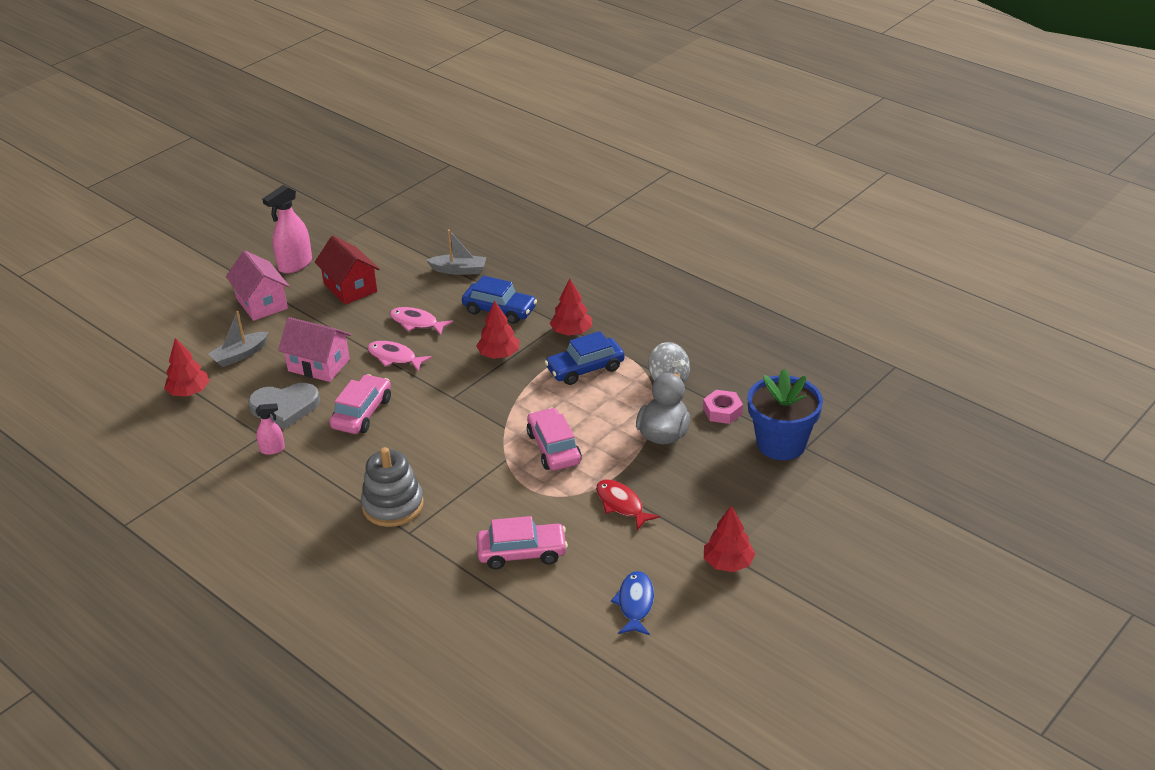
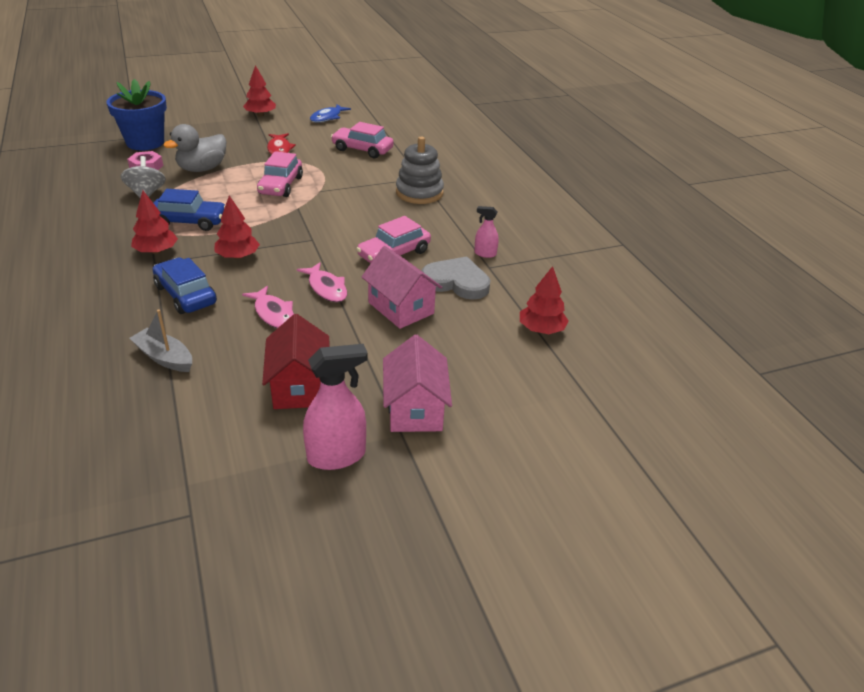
camera: 155 degrees left, 0 degrees up
grey boat [208,311,269,367] -> none

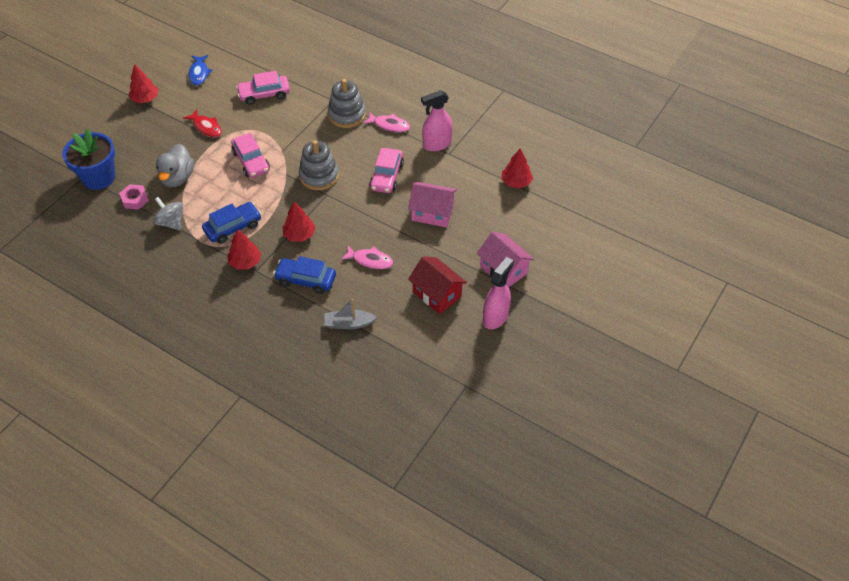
camera: 35 degrees left, 15 degrees up
pink fish [297,262,347,302] -> pink fish moved to [363,112,410,132]
grey heart [422,256,490,300] -> none
pink spray bottle [474,206,499,258] -> pink spray bottle [421,90,453,151], size x1.85
none -> grey stacking toy [299,140,339,190]

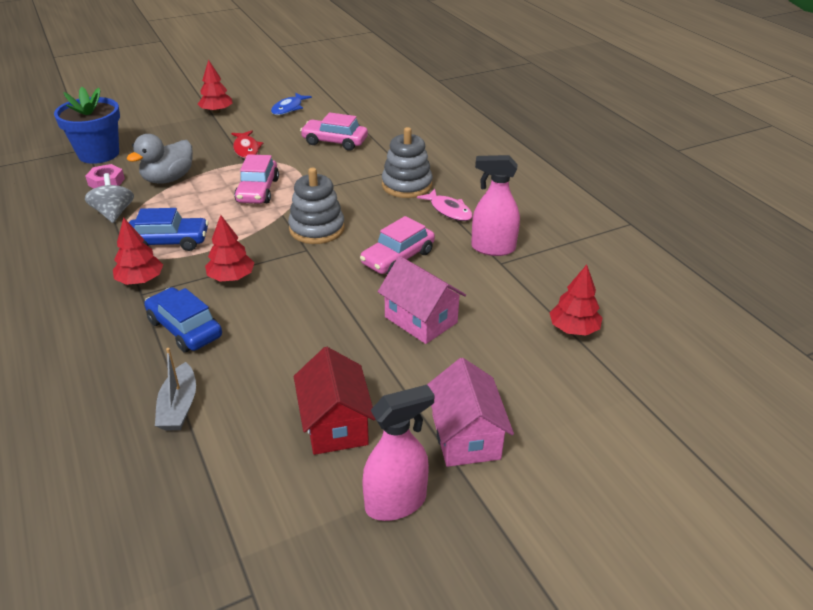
camera: 30 degrees right, 15 degrees down
grey boat [324,299,377,329] -> grey boat turned 120 degrees counterclockwise [155,348,196,431]
pink fish [341,245,393,269] -> none

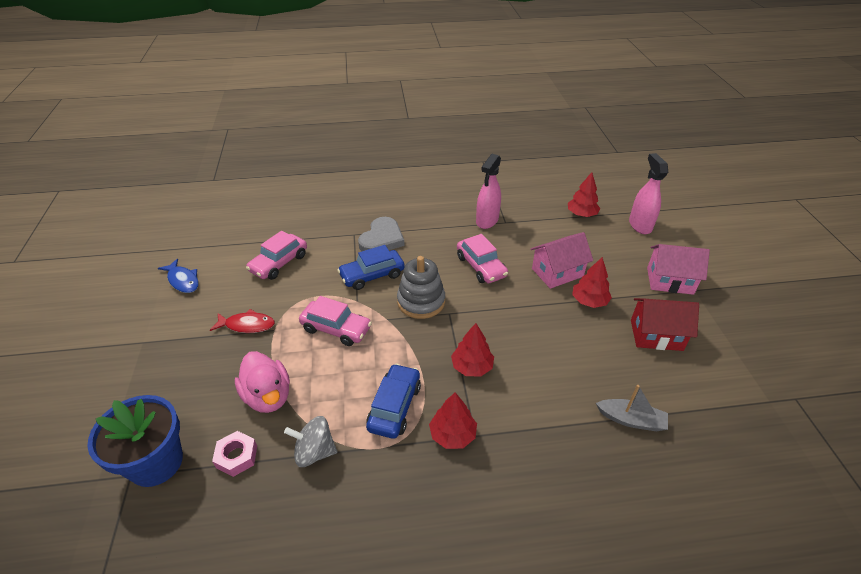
camera: 70 degrees left, 5 degrees up
grey duck [127,134,193,184] -> pink duck [235,351,290,413]
blue car [144,287,222,352] -> blue car moved to [338,245,405,290]
red tree [198,60,233,113] -> red tree moved to [572,257,612,308]
pink spray bottle [362,385,435,521] -> pink spray bottle moved to [629,153,668,234]
grey stacking toy [382,127,433,198] -> grey heart [358,217,405,251]
pink fish [417,189,473,221] -> none

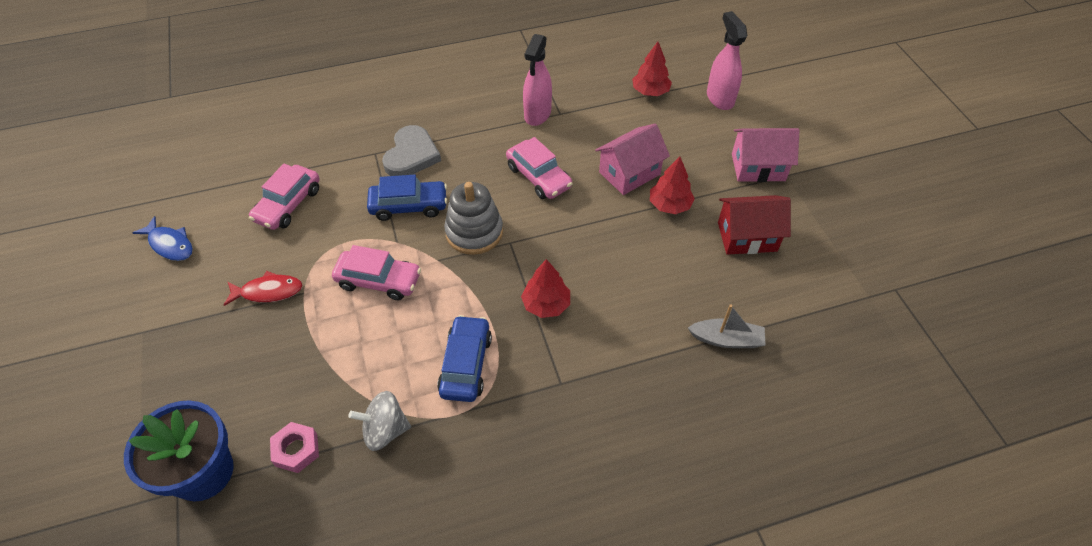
camera: 10 degrees left, 10 degrees up
pink duck [235,351,290,413] -> none
blue car [338,245,405,290] -> blue car turned 150 degrees counterclockwise [367,175,447,221]
red tree [429,392,477,449] -> none

